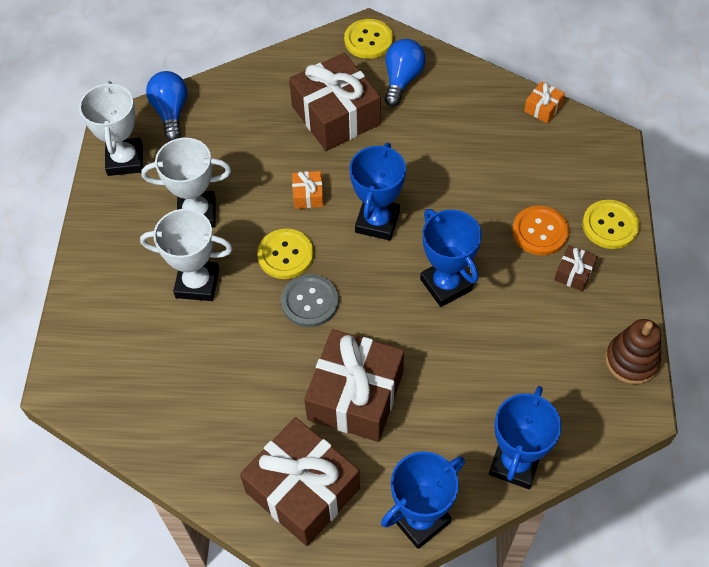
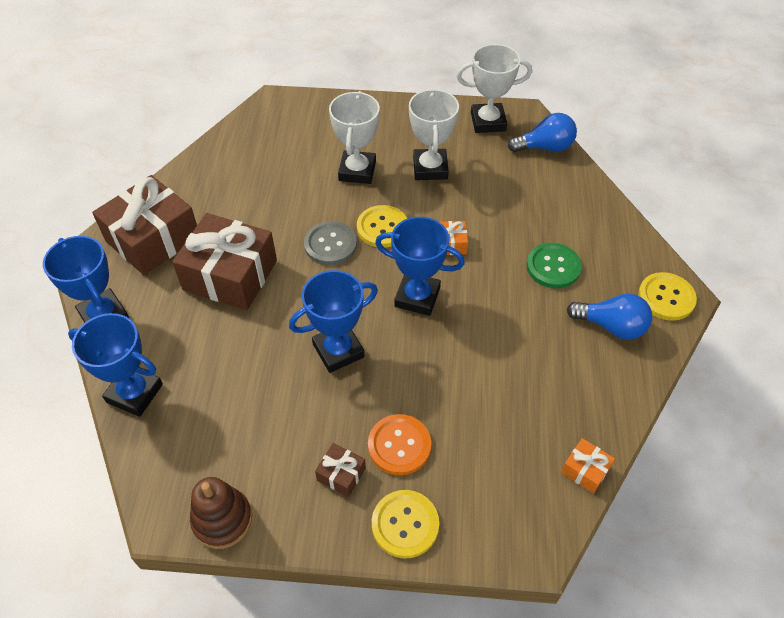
camera: 90 degrees right, 5 degrees down
brown gift [289,53,381,151] -> green button [526,243,582,288]

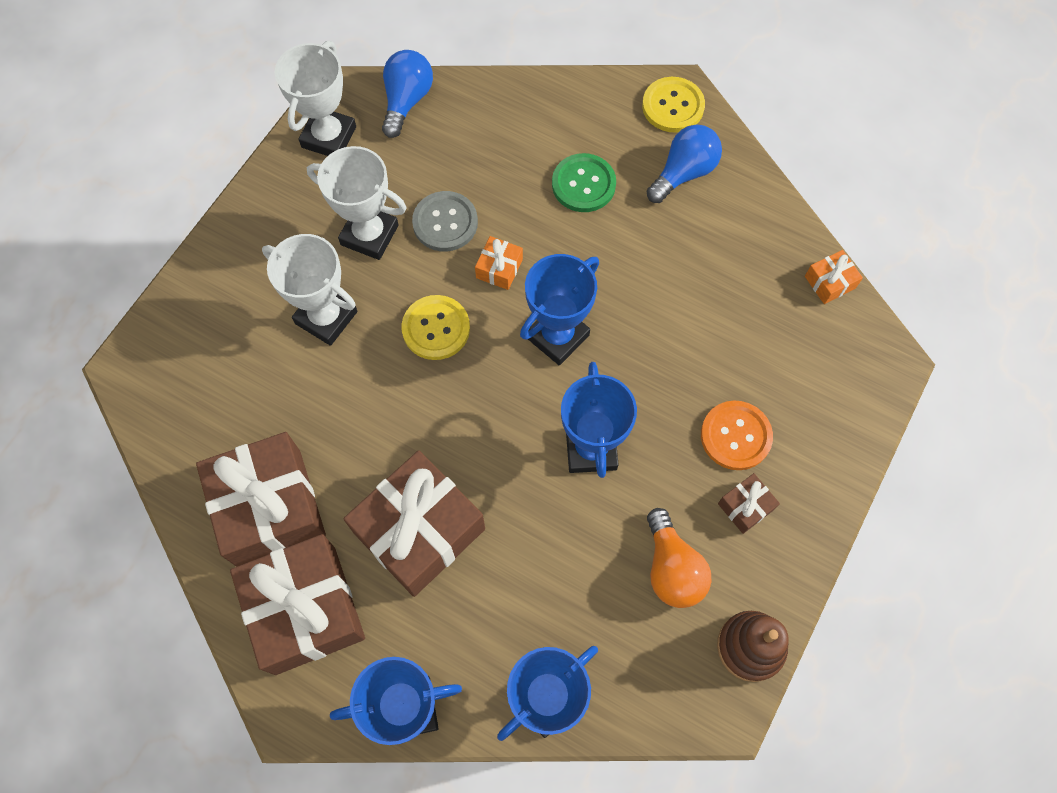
camera: 65 degrees left, 15 degrees up
grey button [304,221,357,265] -> grey button moved to [412,191,478,252]
yellow button [372,490,439,559] -> none
none -> brown gift [196,432,326,567]
none -> orange light bulb [647,508,711,608]

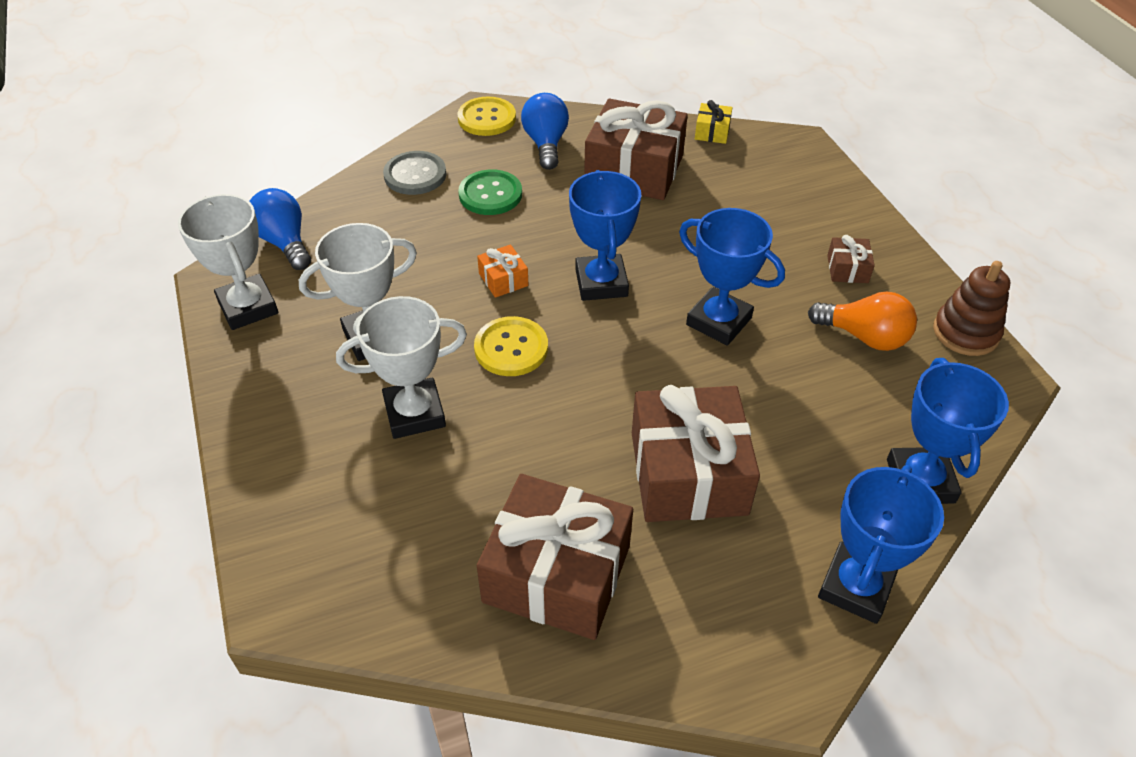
camera: 50 degrees left, 20 degrees down
brown gift [230,534,365,675] -> brown gift moved to [584,98,688,200]
grey button [412,191,478,252] -> grey button moved to [383,151,446,195]
orange button [701,401,773,470] -> none
orange gift [805,250,863,304] -> yellow gift [695,100,733,144]

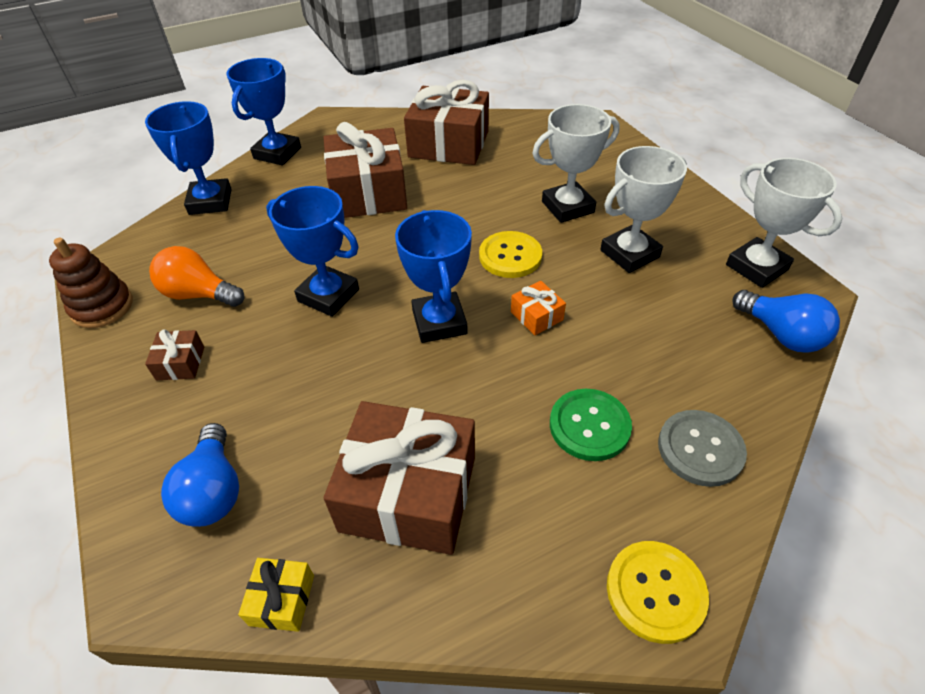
camera: 175 degrees right, 0 degrees up
blue light bulb [521,93,569,170] -> blue light bulb moved to [161,423,239,527]

